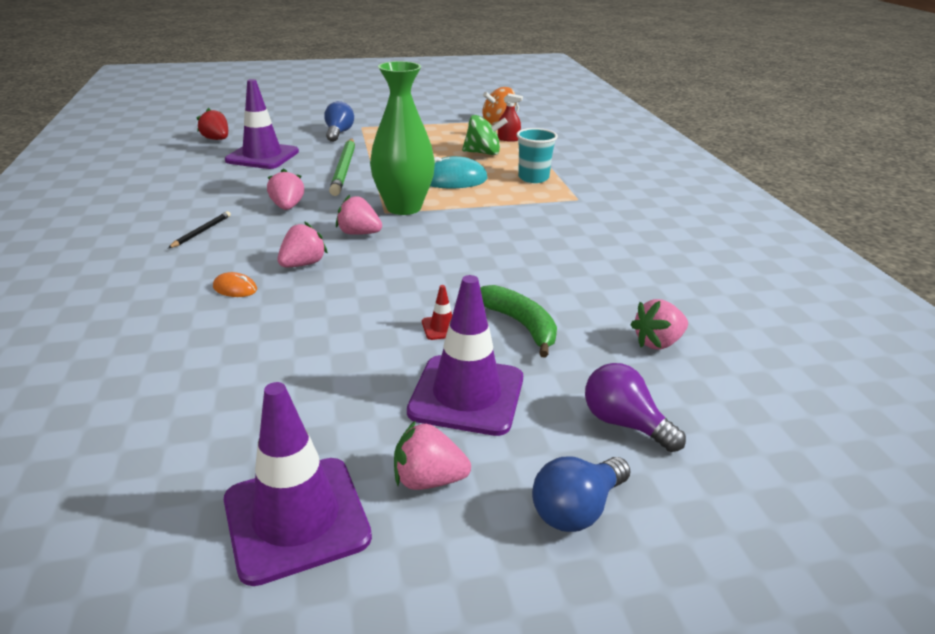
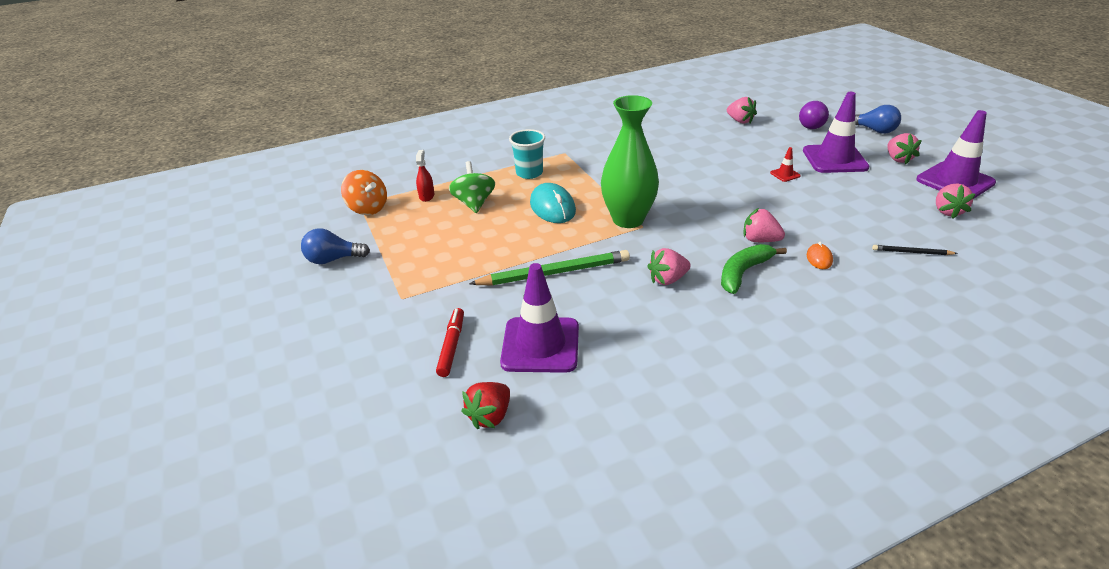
camera: 100 degrees left, 5 degrees up
black pencil [168,211,231,248] -> black pencil moved to [872,245,958,255]
blue light bulb [324,101,354,142] -> blue light bulb moved to [301,228,370,264]
pink strawberry [336,195,382,235] -> pink strawberry moved to [936,184,976,219]
green banana [480,285,557,358] -> green banana moved to [721,244,787,294]
none -> red marker [436,308,464,377]

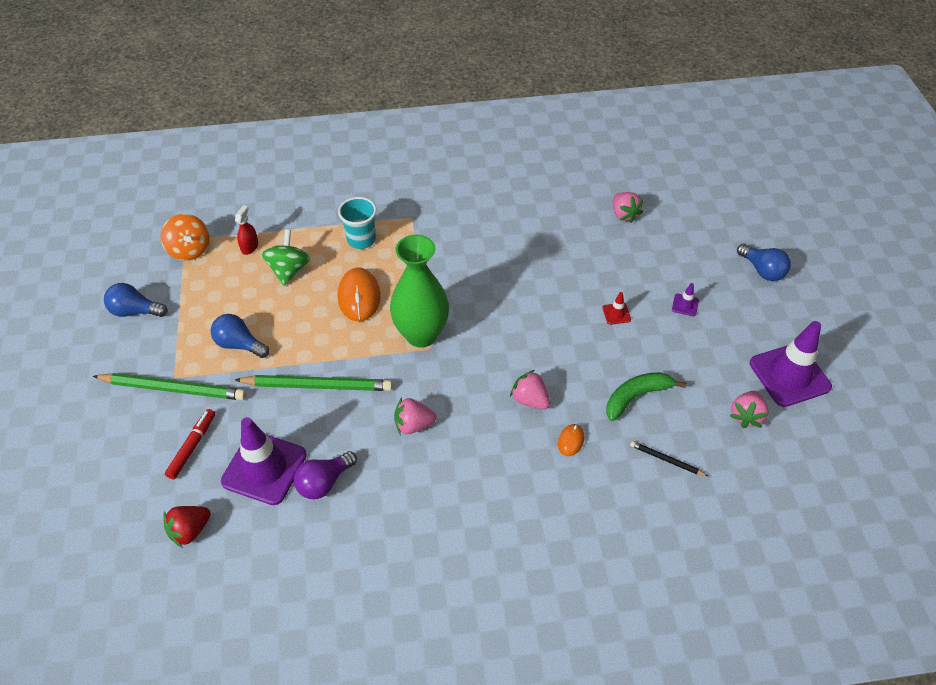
camera: 15 degrees right, 15 degrees up
turquoise mouse [530,183,576,223] -> orange mouse [338,268,381,321]
green banana [721,244,787,294] -> green banana moved to [606,372,686,421]
purple light bulb [799,101,829,129] -> purple light bulb moved to [294,451,357,499]
purple traffic cone [803,92,870,173] -> purple traffic cone [672,283,699,316], size x0.41
pink strawberry [888,133,922,164] -> none
none -> green pencil [93,373,246,400]
none -> blue light bulb [211,314,269,358]

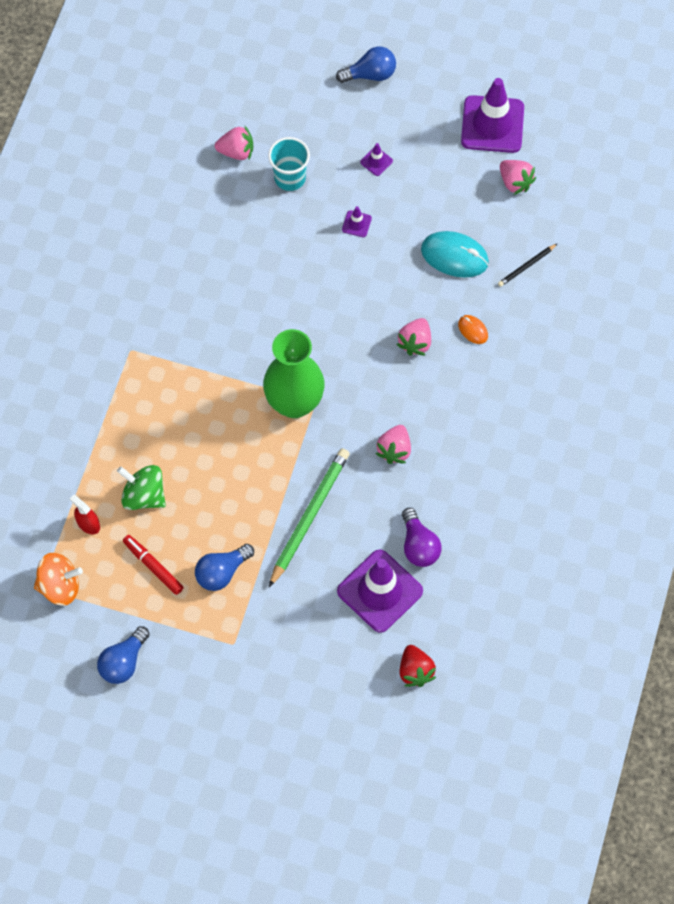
camera: 65 degrees left, 15 degrees up
green pencil [93,373,246,400] -> none
red marker [165,409,215,479] -> red marker moved to [123,535,184,595]
turquoise cup [338,197,377,249] -> turquoise cup moved to [268,137,310,191]
orange mouse [338,268,381,321] -> none
pink strawberry [510,370,550,410] -> pink strawberry turned 45 degrees counterclockwise [396,318,431,356]
red traffic cone [602,292,631,325] -> purple traffic cone [342,206,372,237]
green banana [606,372,686,421] -> turquoise mouse [421,231,489,278]

